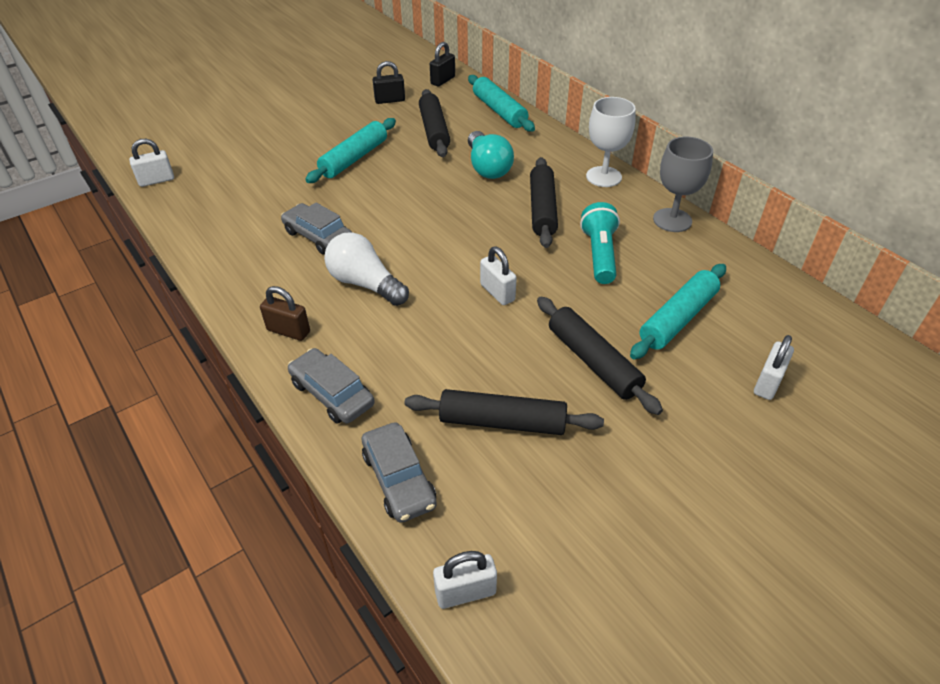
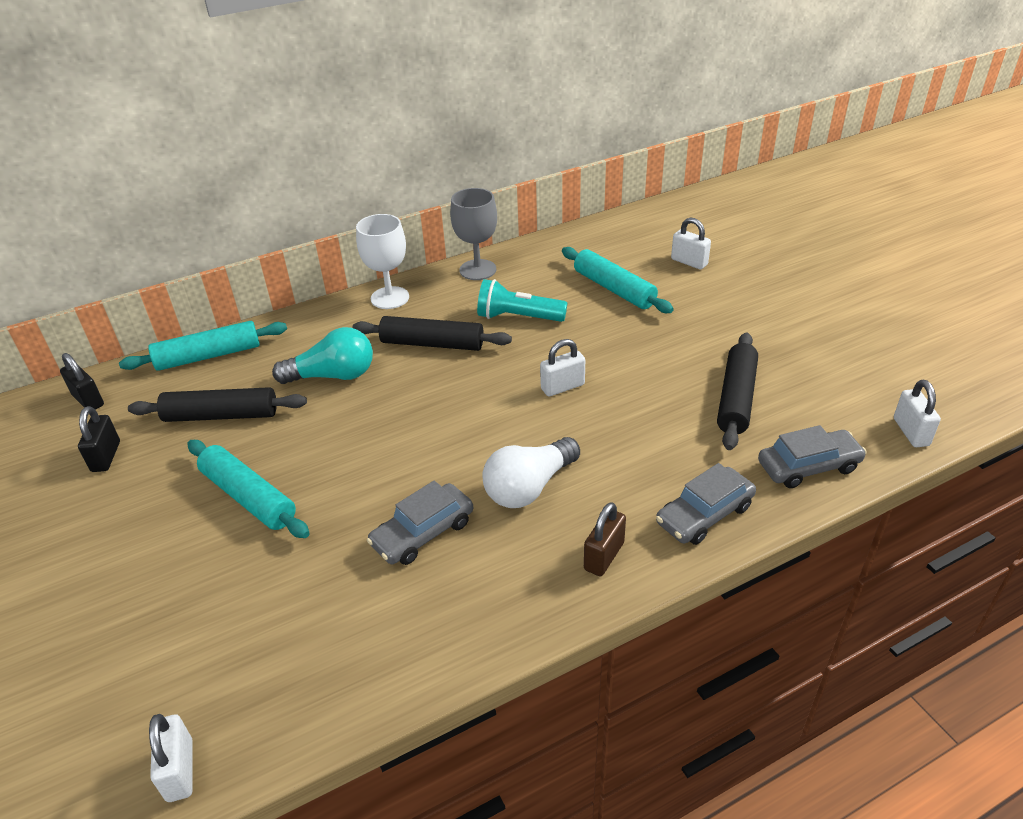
camera: 80 degrees left, 5 degrees down
black rolling pin [537,297,663,415] -> none

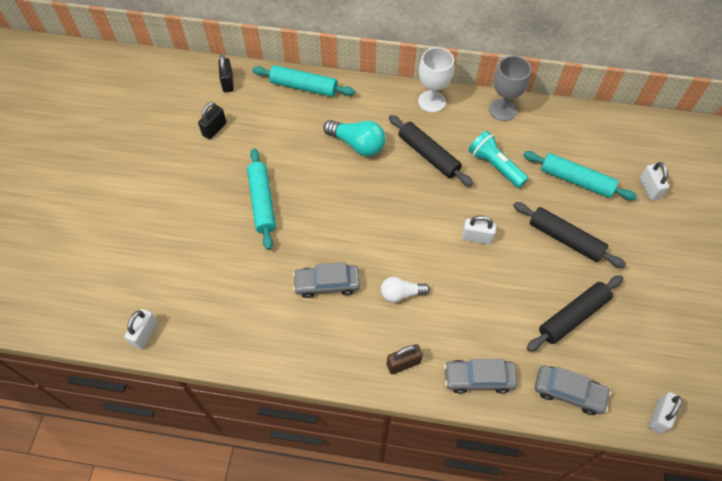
camera: 35 degrees right, 20 degrees up
black rolling pin [128,387,307,422] -> black rolling pin moved to [513,202,626,268]
white light bulb [482,437,580,508] -> white light bulb [381,277,430,303], size x0.65
turquoise rolling pin [562,247,674,313] -> turquoise rolling pin turned 60 degrees counterclockwise [523,151,637,200]

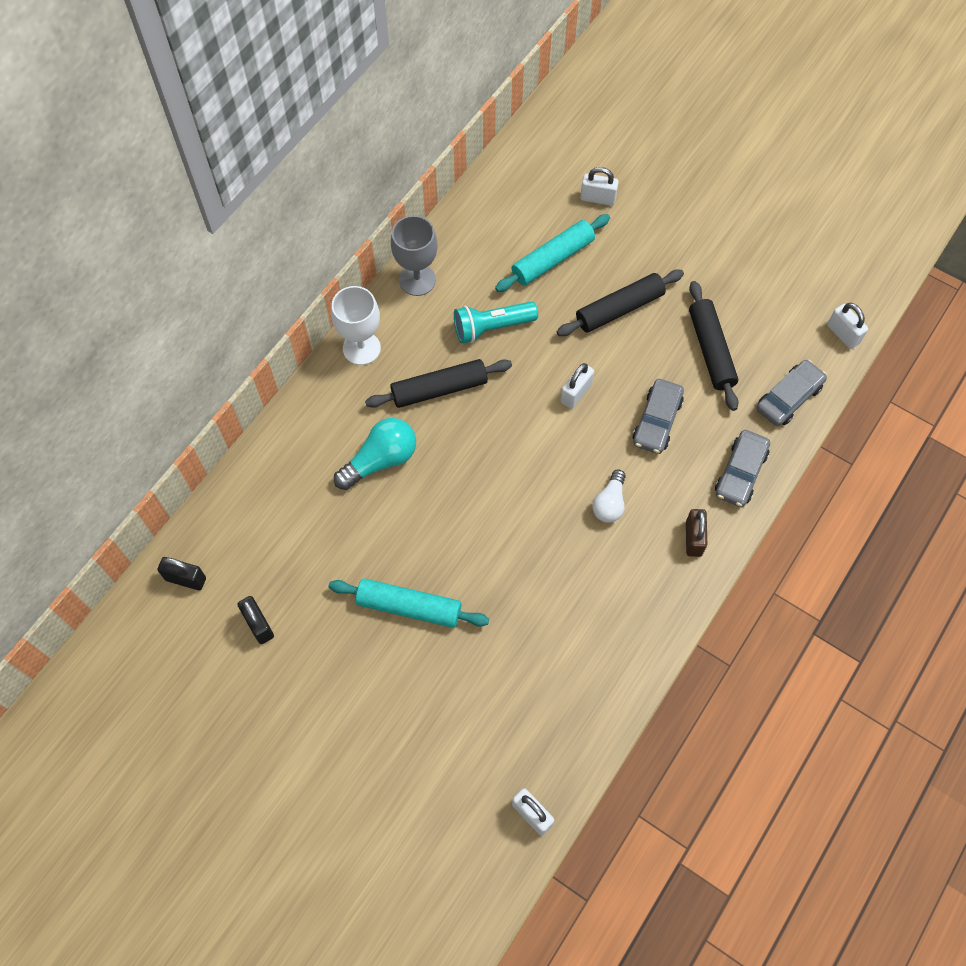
camera: 65 degrees left, 5 degrees up
turquoise rolling pin [252,65,355,97] -> none
grey car [293,262,360,298] -> grey car moved to [633,379,684,454]

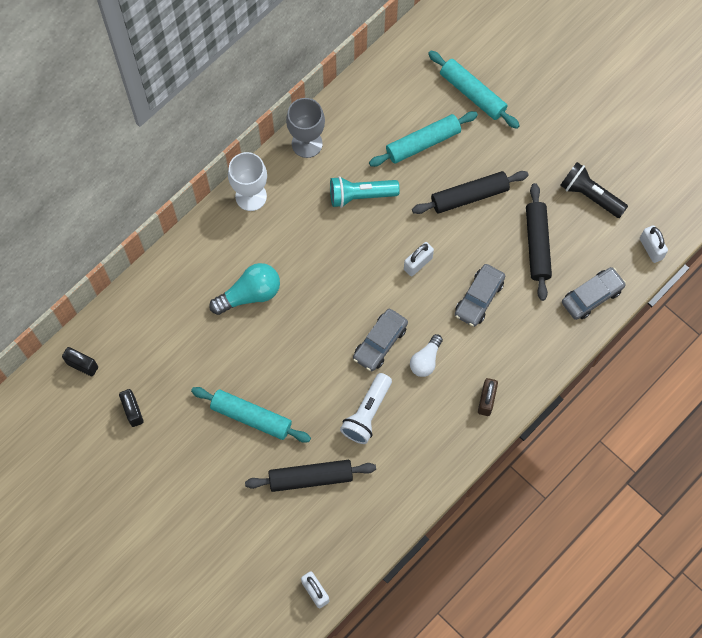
camera: 10 degrees right, 5 degrees up
black rolling pin [365,359,512,408] -> black rolling pin moved to [245,460,376,492]
white padlock [580,167,619,206] -> turquoise rolling pin [428,51,520,129]
grey car [715,430,770,507] -> grey car moved to [353,309,408,371]
none -> white flashlight [340,373,392,444]
none -> black flashlight [560,162,628,218]

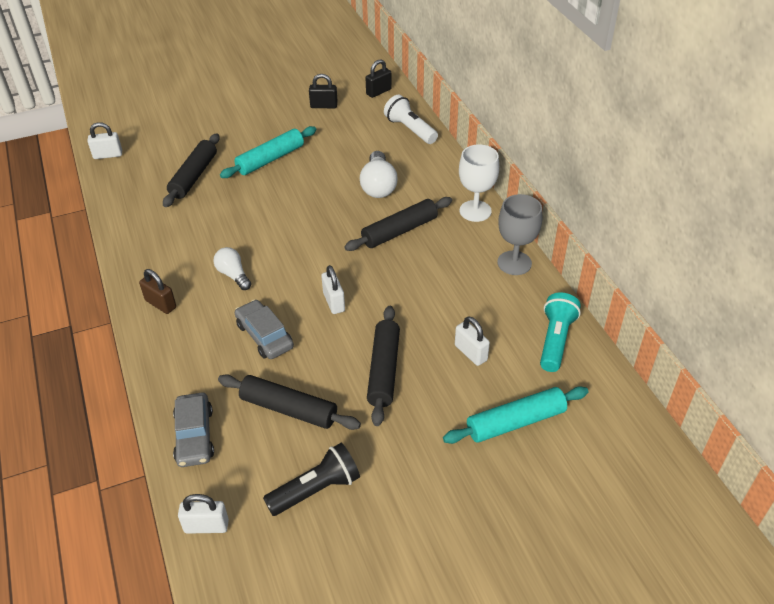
camera: 115 degrees right, 25 degrees down
turquoise light bulb [209,263,280,315] -> white light bulb [360,151,398,198]
turquoise flashlight [330,176,400,208] -> turquoise flashlight moved to [540,293,581,372]
white flashlight [340,373,392,444] -> white flashlight moved to [384,95,438,144]
grey car [353,309,408,371] -> none
turquoise rolling pin [369,111,478,167] -> white padlock [455,316,490,366]
none -> black rolling pin [344,197,452,251]

